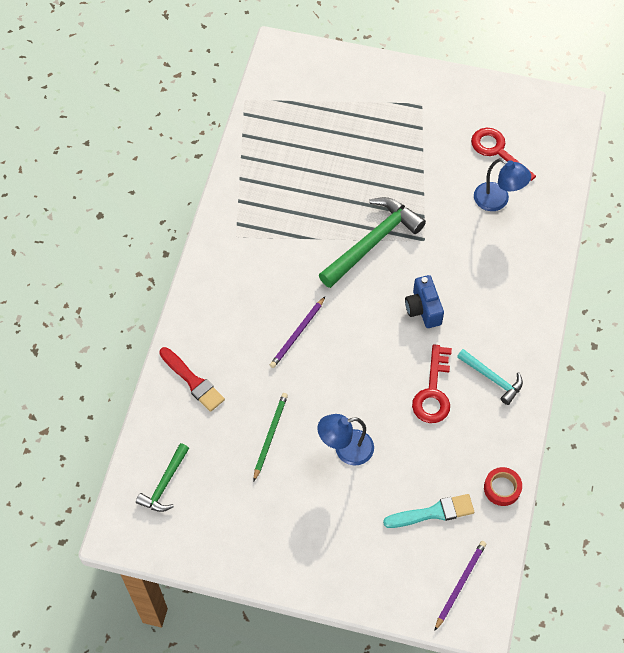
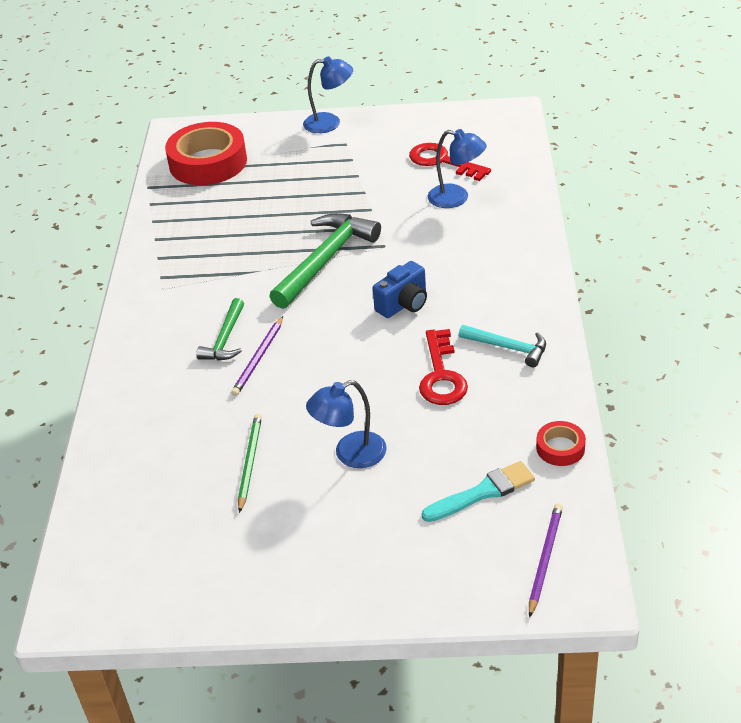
camera: 10 degrees left, 20 degrees down
green hammer [136,443,189,512] -> green hammer moved to [196,298,244,360]
red brush [159,347,225,412] -> none
blue camera [405,275,444,328] -> blue camera turned 105 degrees counterclockwise [373,261,427,318]
none -> red tape [165,122,247,185]
none -> blue lamp [303,56,353,133]

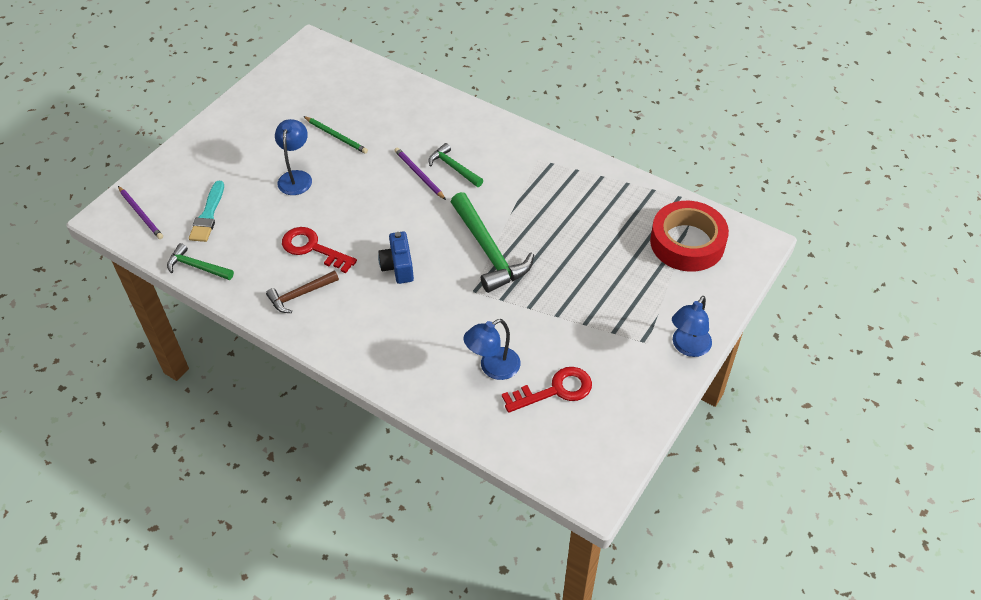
camera: 120 degrees right, 10 degrees up
turquoise hammer [459,325,546,367] -> brown hammer [266,271,339,313]
red tape [536,421,586,466] -> green hammer [167,243,234,280]

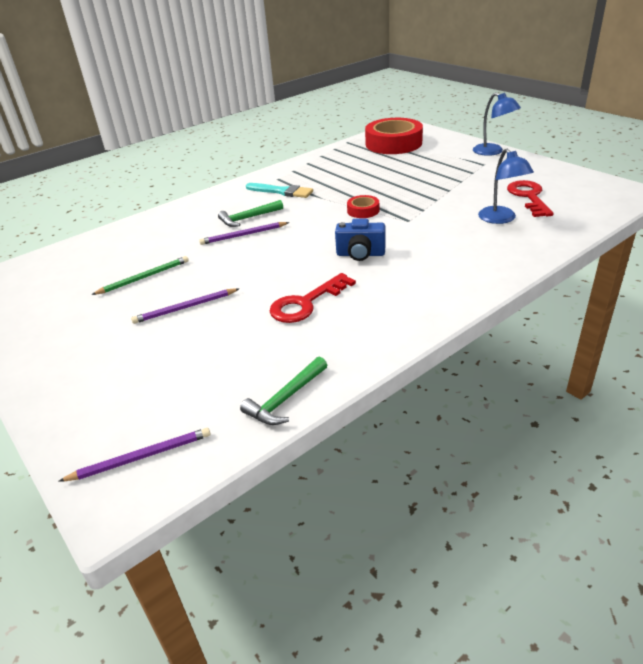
camera: 70 degrees left, 15 degrees down
turquoise brush [189,181,224,242] -> turquoise brush moved to [246,183,313,198]
brown hammer [266,271,339,313] -> none
blue lamp [275,119,312,195] -> purple pencil [131,288,239,324]
green hammer [451,192,534,293] -> red tape [347,195,379,218]

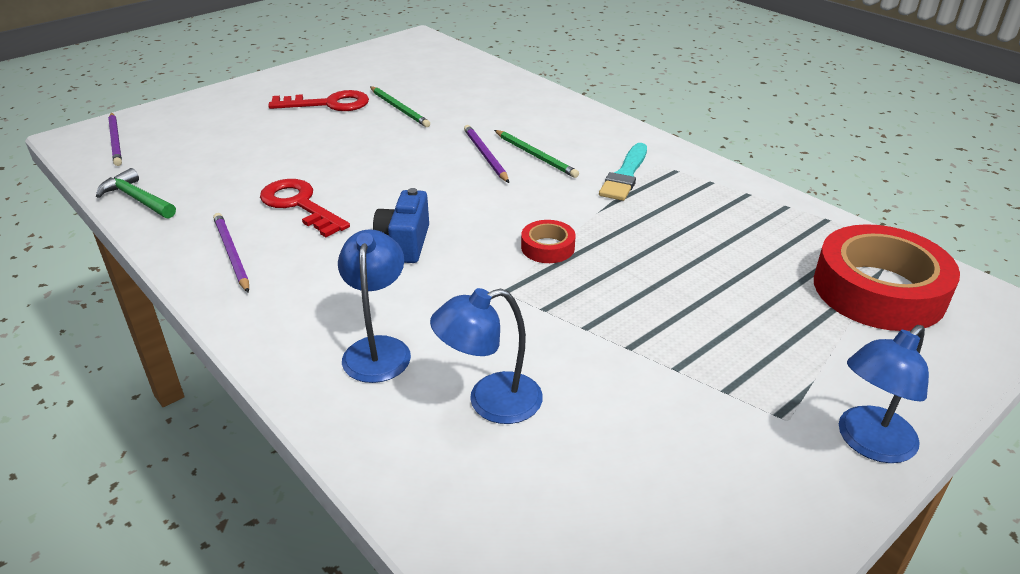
camera: 85 degrees right, 0 degrees up
purple pencil [131,288,239,324] -> purple pencil moved to [213,213,249,293]
green hammer [218,200,283,227] -> green pencil [494,130,579,178]
red key [507,180,554,217] -> red key moved to [268,90,369,111]
none -> blue lamp [338,229,411,383]

